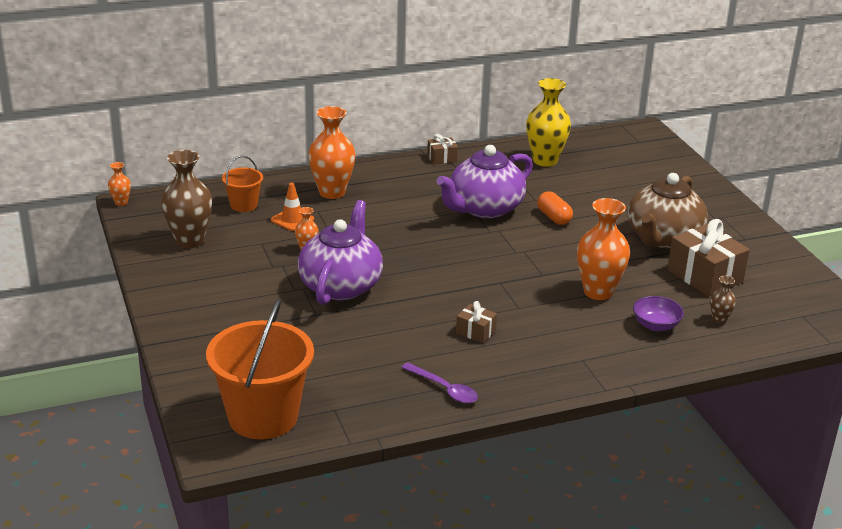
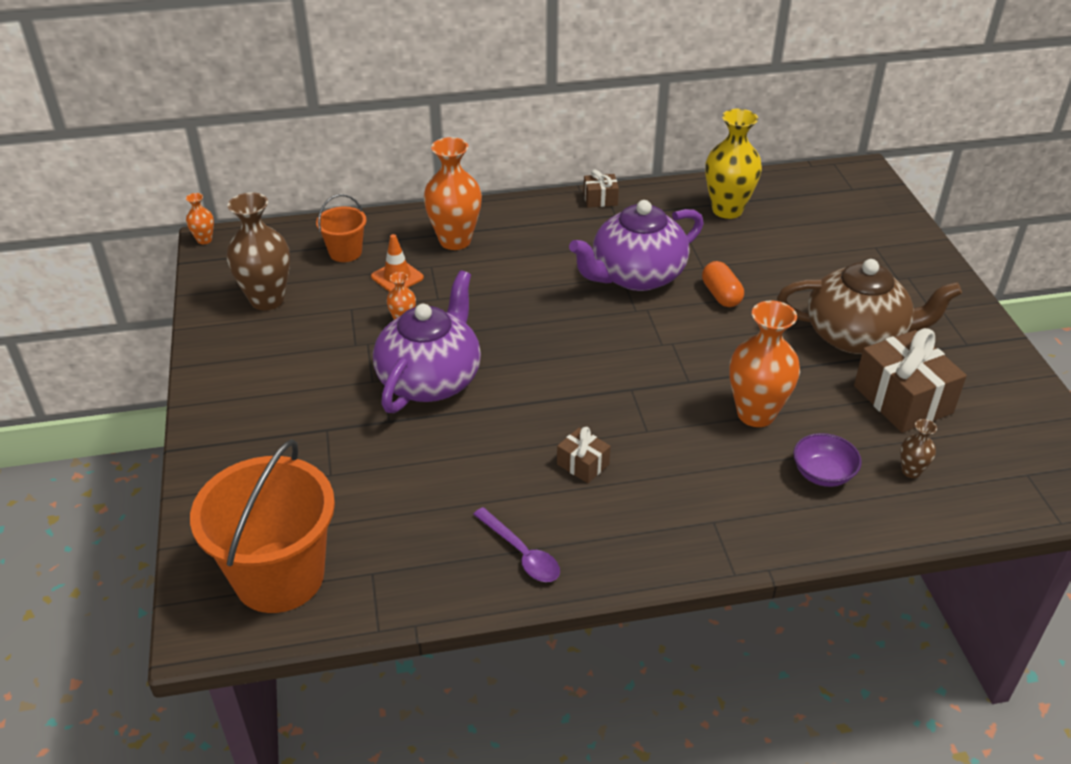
camera: 10 degrees right, 10 degrees up
brown teapot [628,173,708,248] -> brown teapot turned 120 degrees counterclockwise [777,259,962,354]

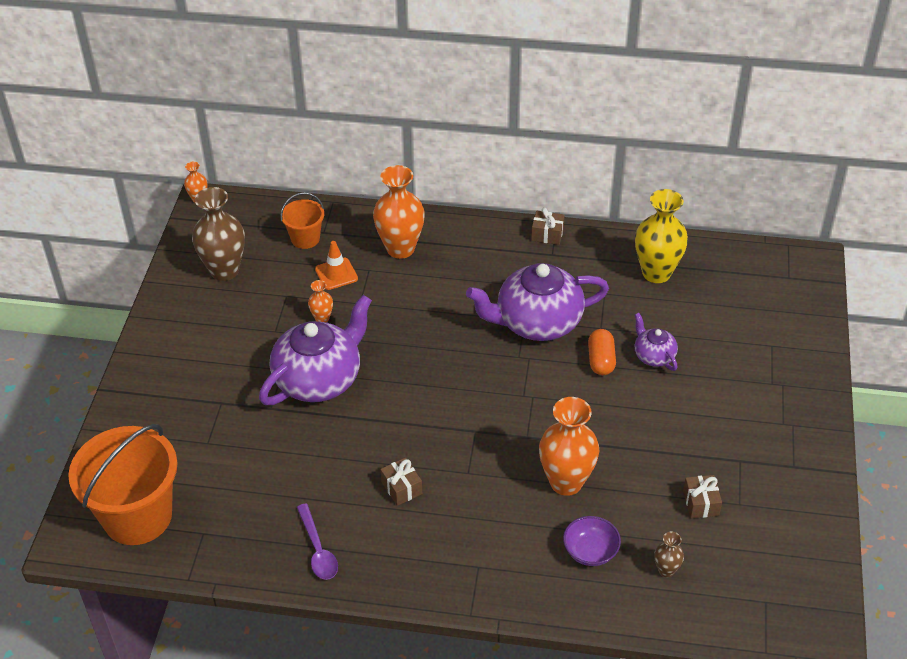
camera: 20 degrees right, 5 degrees up
brown teapot [777,259,962,354] -> none
brown gift [854,328,967,433] -> brown gift [683,475,722,518], size x0.50
none -> purple teapot [635,313,678,371]

